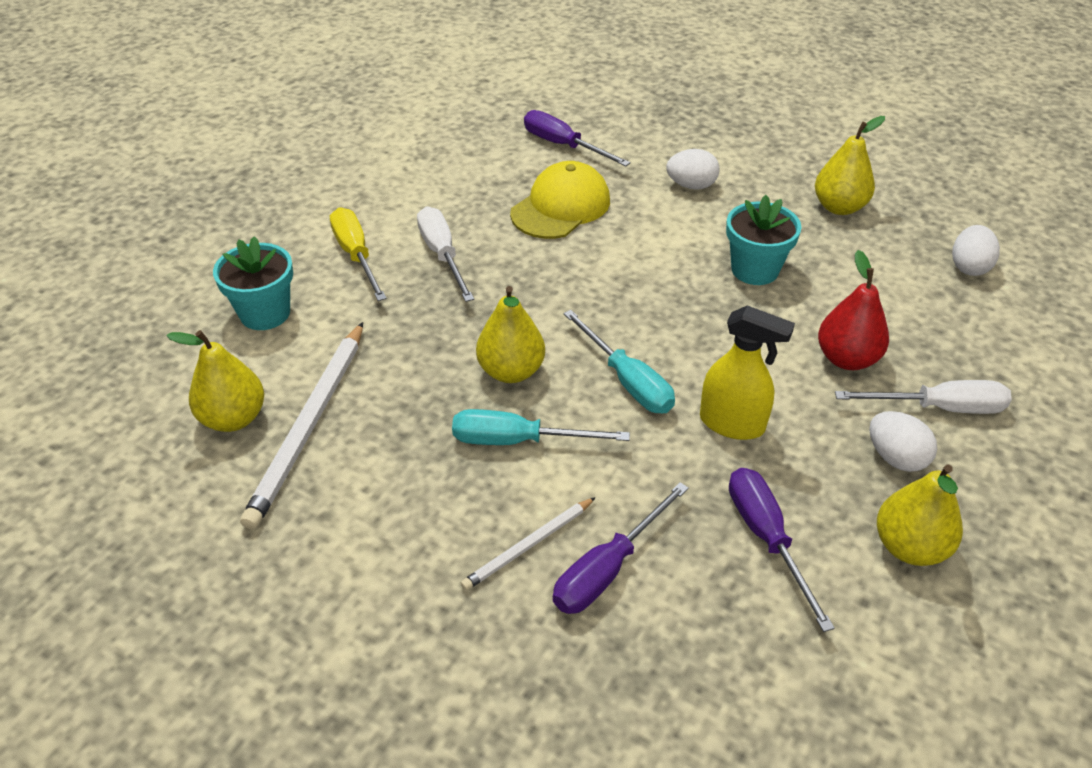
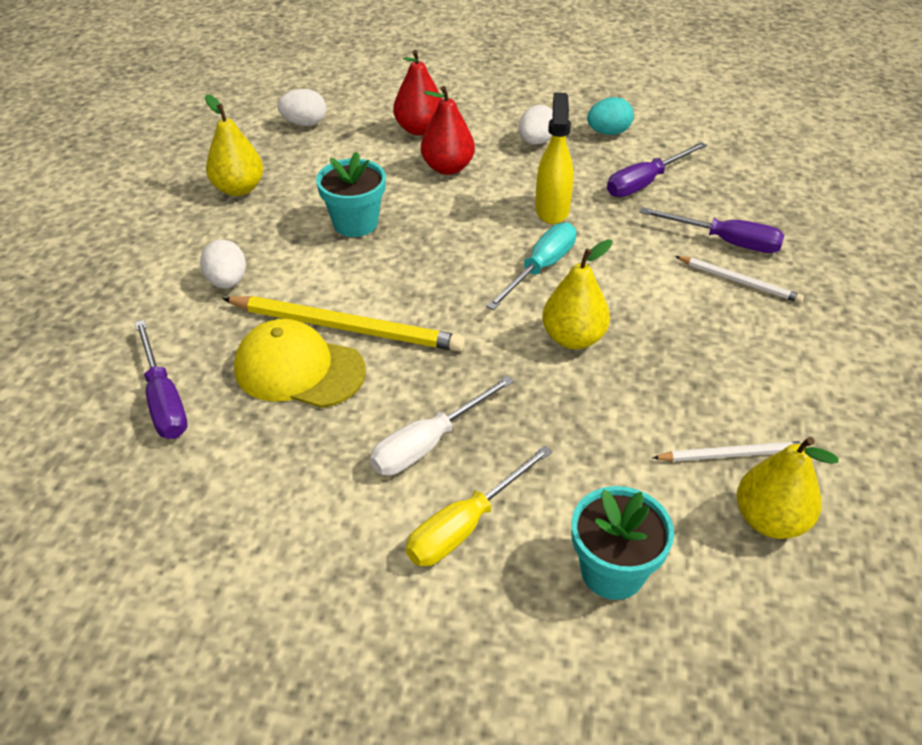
camera: 110 degrees left, 0 degrees up
white pencil [240,322,363,530] -> white pencil [653,441,809,462], size x0.54
turquoise screwdriver [452,409,630,445] -> none
purple screwdriver [524,110,631,166] -> purple screwdriver turned 45 degrees counterclockwise [135,320,188,439]
white screwdriver [835,380,1012,414] -> none
yellow pear [877,464,963,566] -> turquoise egg [587,97,634,135]
none -> yellow pencil [222,296,465,351]
none -> red pear [393,50,442,135]

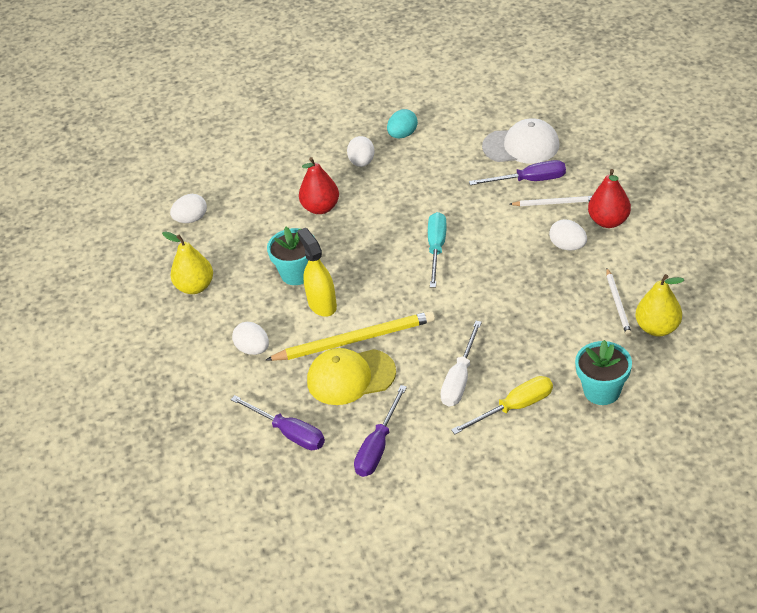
camera: 25 degrees left, 0 degrees up
red pear [393,50,442,135] -> red pear moved to [588,169,631,228]
yellow screwdriver [406,445,552,566] -> yellow screwdriver turned 135 degrees counterclockwise [451,376,553,434]
yellow spray bottle [535,92,574,224] -> yellow spray bottle moved to [297,228,337,317]
yellow pear [542,240,612,349] -> none
purple screwdriver [607,142,707,197] -> purple screwdriver moved to [354,385,407,477]
white pencil [653,441,809,462] -> white pencil turned 120 degrees clockwise [606,268,632,337]
none -> white cap [482,118,560,164]
none -> white egg [549,219,587,251]

